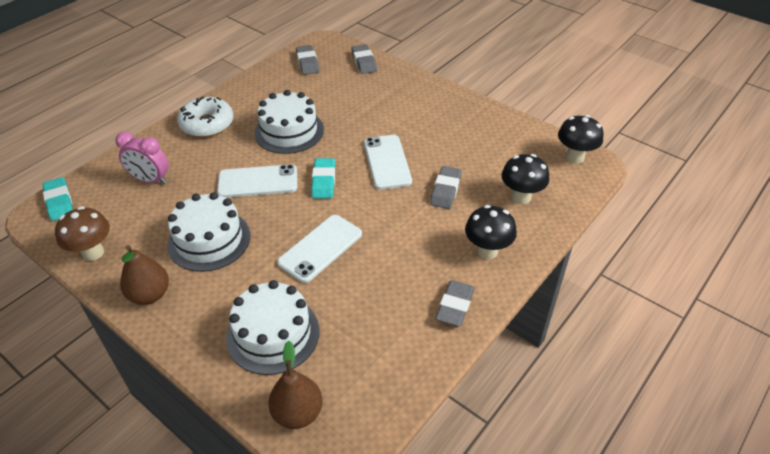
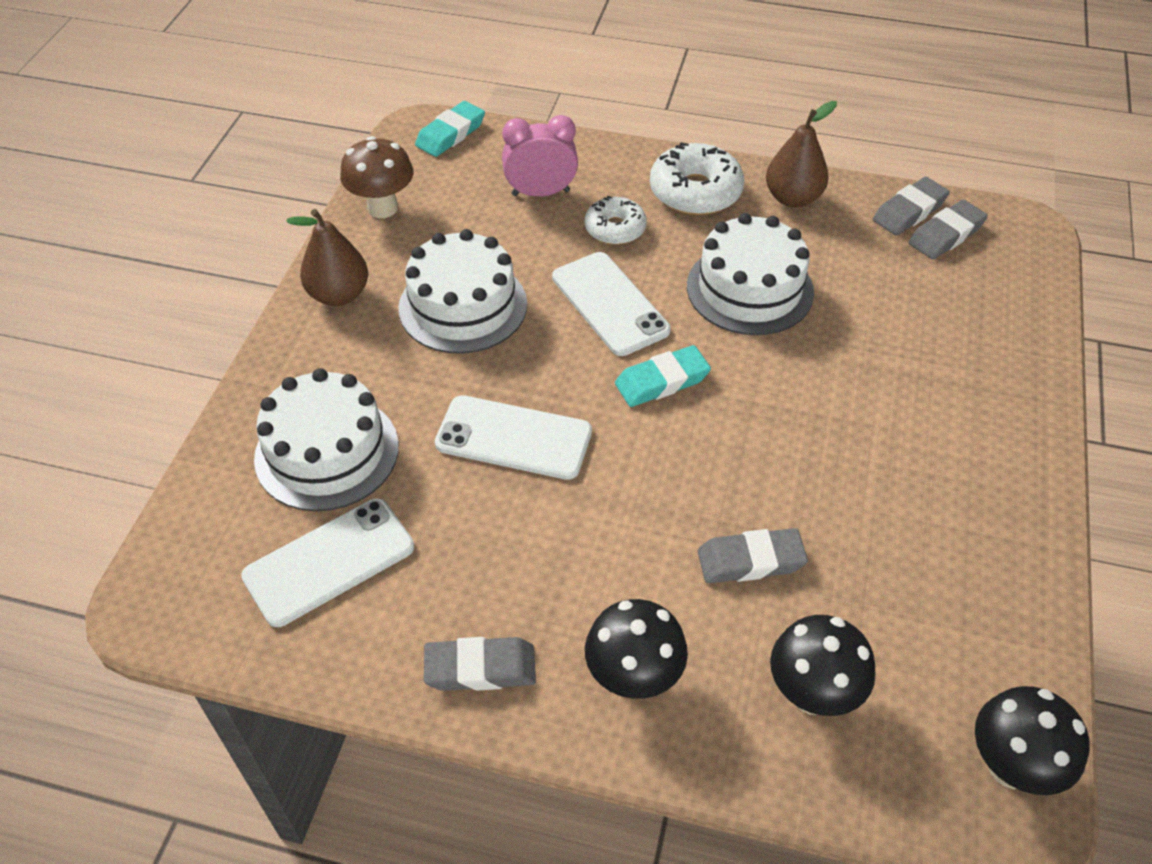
camera: 65 degrees right, 5 degrees up
pink clock [115,131,169,184] -> pink clock turned 90 degrees clockwise [502,115,578,197]
brown pear [268,341,323,429] -> brown pear moved to [766,101,837,208]
grey eraser [351,44,377,74] -> grey eraser moved to [873,177,950,236]
white phone [364,135,412,190] -> white phone moved to [241,498,414,627]
none -> white donut [585,196,647,245]

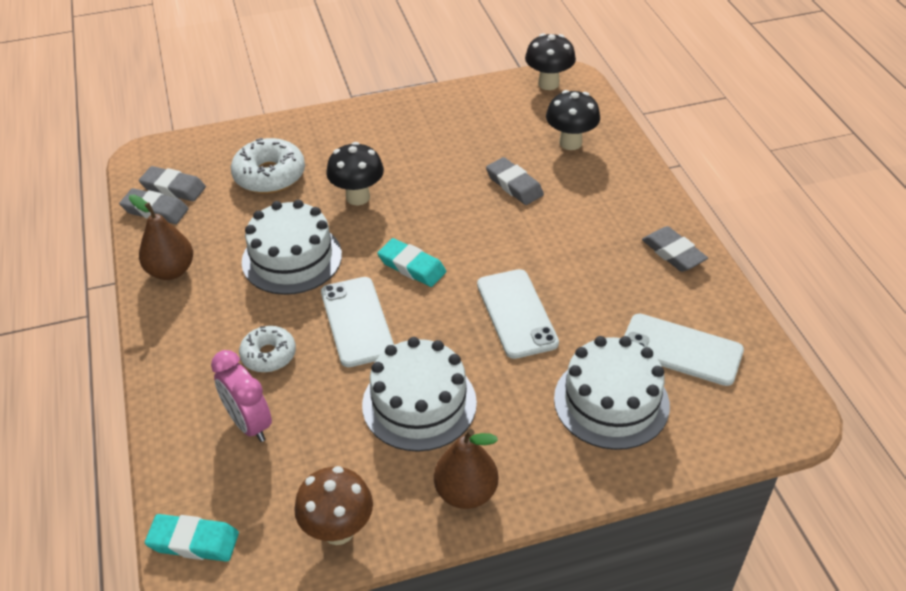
camera: 120 degrees left, 5 degrees down
white phone [552,252,671,356] -> white phone turned 45 degrees counterclockwise [321,277,394,367]
black mushroom [585,599,688,699] -> black mushroom moved to [327,142,384,206]
white donut [650,142,744,215] -> white donut moved to [231,138,305,194]

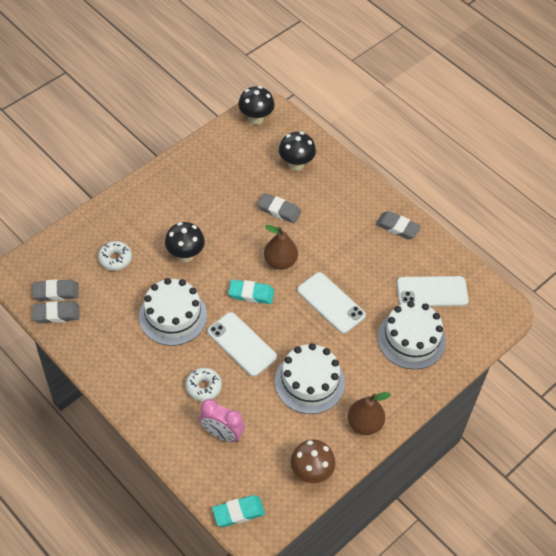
camera: 30 degrees left, 10 degrees up
brown pear [129,194,193,280] -> brown pear moved to [264,225,298,270]
white donut [231,138,305,194] -> white donut [98,241,132,271], size x0.64

